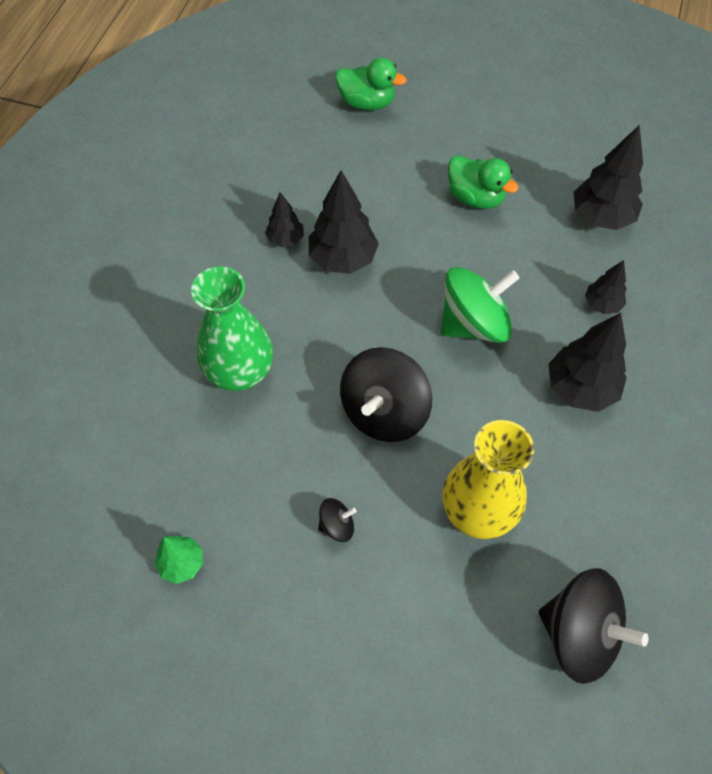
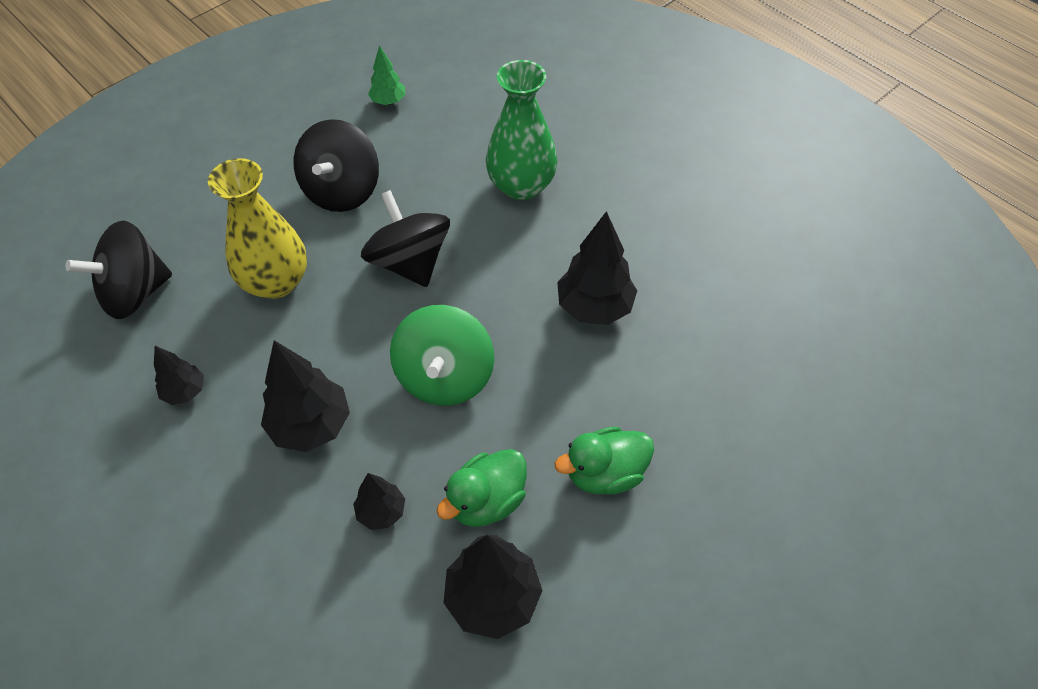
camera: 120 degrees right, 5 degrees down
black tree [265,192,304,247] -> black tree moved to [154,346,204,405]
black spinning top [318,498,356,542] -> black spinning top [293,119,379,212], size x2.19
green duck [335,57,407,111] -> green duck moved to [436,449,527,527]

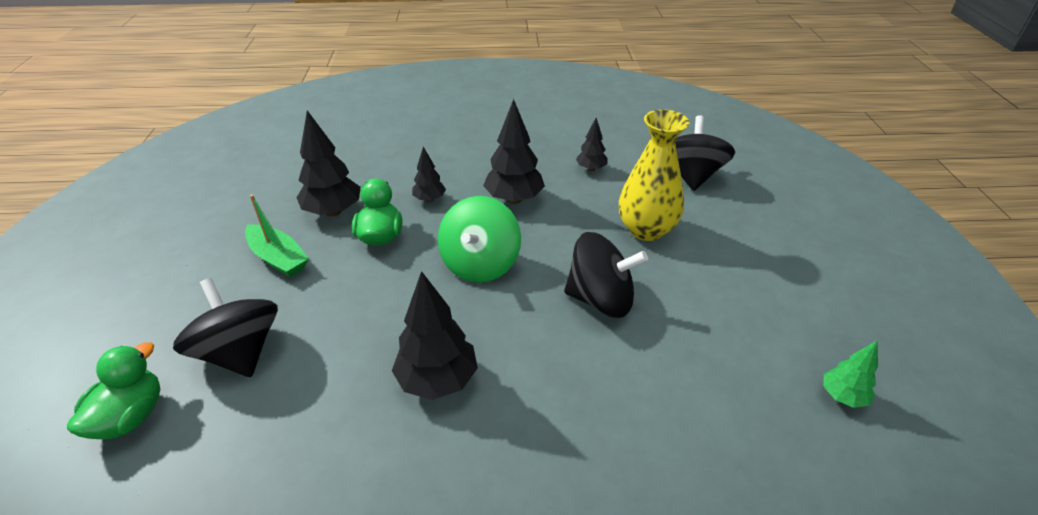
camera: 130 degrees right, 15 degrees down
black spinning top [293,119,379,212] -> black spinning top moved to [173,278,278,377]
green spinning top [390,305,494,406] -> green spinning top turned 120 degrees counterclockwise [438,196,521,283]
green vase [486,60,558,200] -> none
green duck [555,427,654,494] -> green duck moved to [67,342,160,439]
none -> green boat [245,194,309,277]

